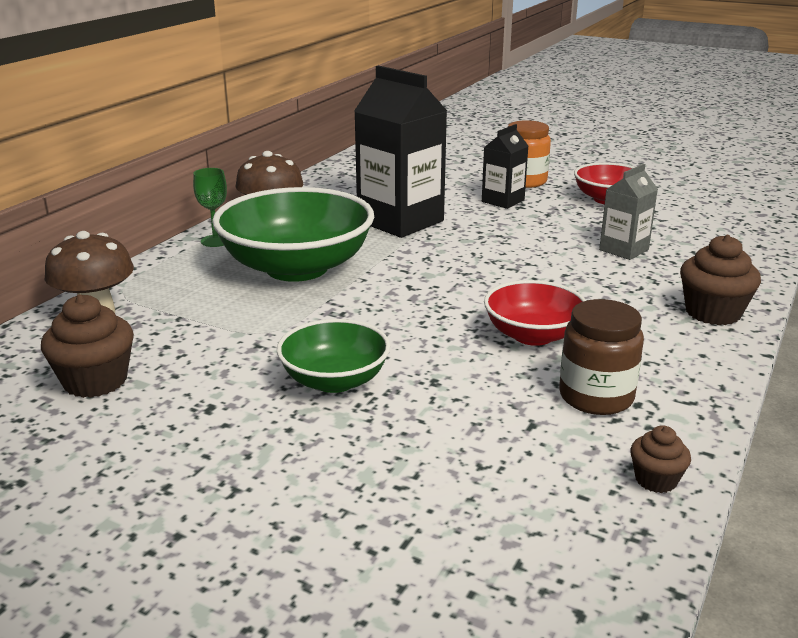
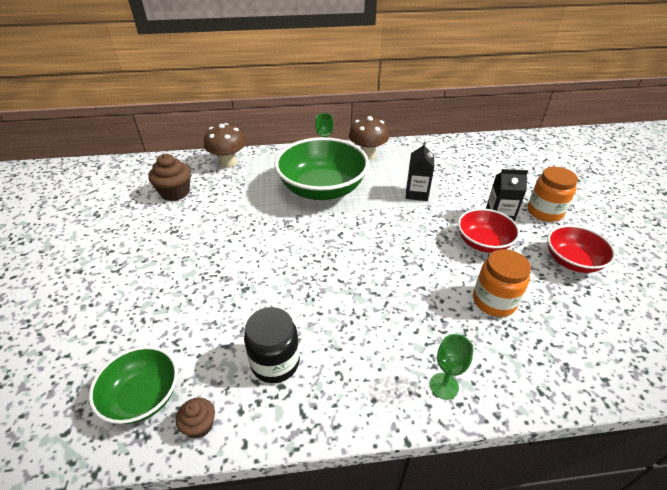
camera: 55 degrees right, 15 degrees up
green bowl [277,319,390,393] -> green bowl moved to [89,346,178,424]
black carton [354,66,447,238] -> black carton [406,142,434,201], size x0.53
red bowl [484,280,586,346] -> red bowl moved to [458,208,520,253]
brown jar [559,299,644,415] -> black jar [244,307,300,383]
grey carton [599,164,658,260] -> orange jar [473,249,531,317]
brown cupcake [680,235,761,325] -> green goblet [430,334,474,400]

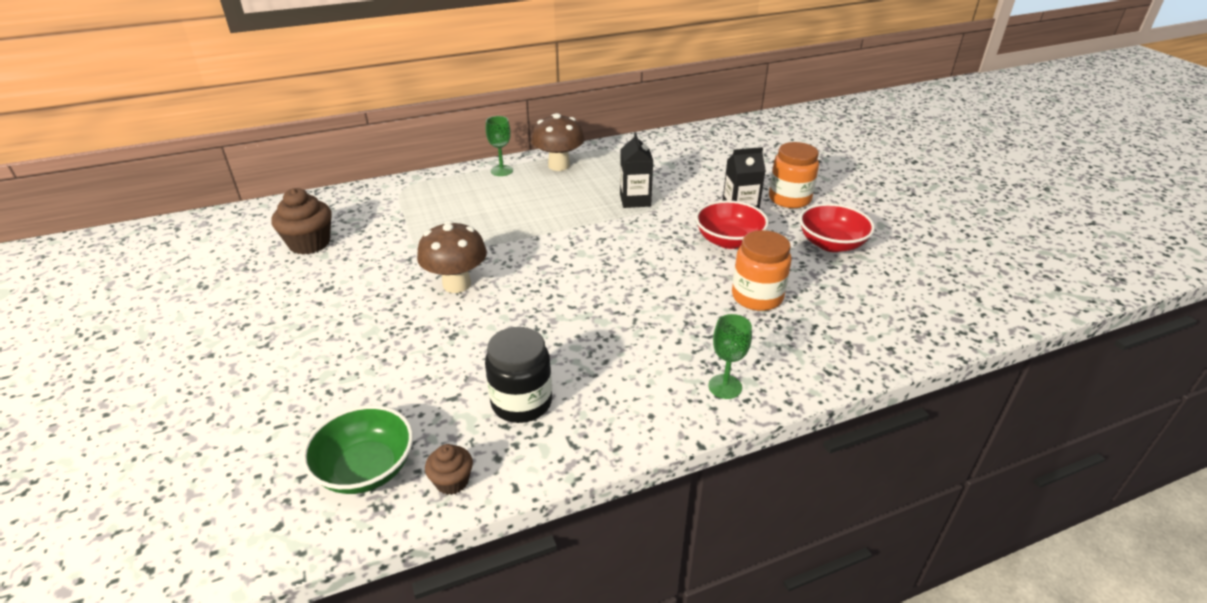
camera: 15 degrees left, 5 degrees down
brown mushroom [204,123,246,168] -> brown mushroom moved to [417,221,487,293]
green bowl [274,137,369,200] -> none

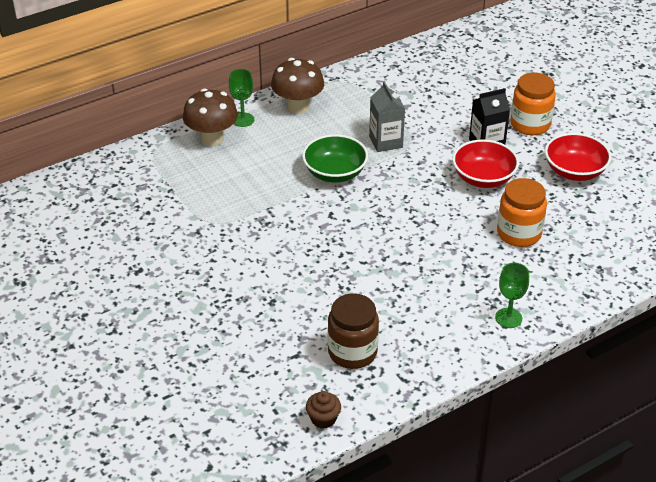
camera: 10 degrees left, 5 degrees up
brown cupcake [271,188,332,254] -> none
green bowl [302,405,413,494] -> green bowl moved to [302,134,368,183]
brown mushroom [417,221,487,293] -> brown mushroom moved to [183,88,238,146]
black jar [485,327,552,423] -> brown jar [328,293,379,369]
black carton [620,132,653,208] -> grey carton [369,81,405,152]

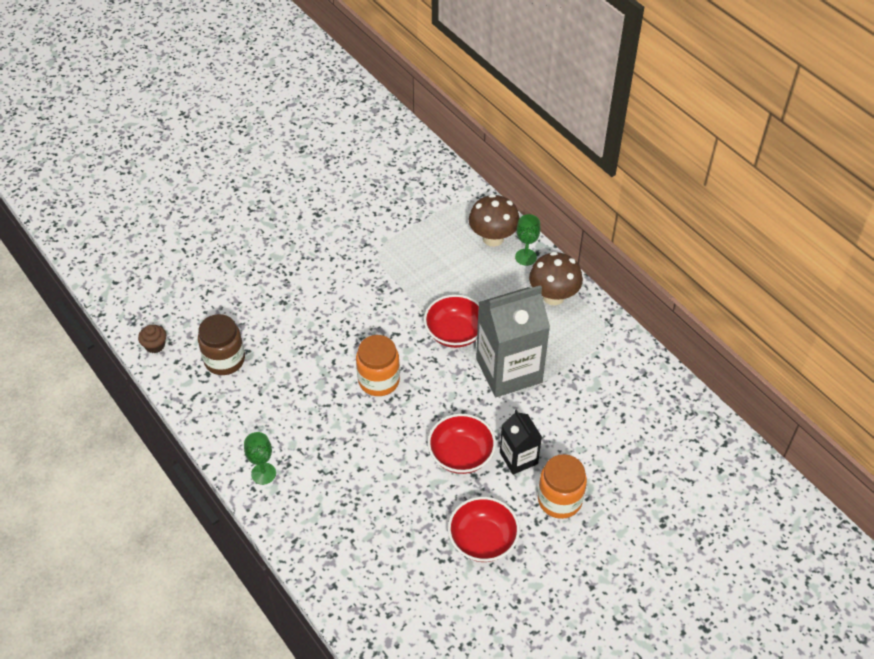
camera: 85 degrees right, 10 degrees up
green bowl [302,134,368,183] -> red bowl [424,294,479,348]
grey carton [369,81,405,152] -> grey carton [476,285,550,397], size x1.88
orange jar [497,178,547,247] -> orange jar moved to [356,335,400,396]

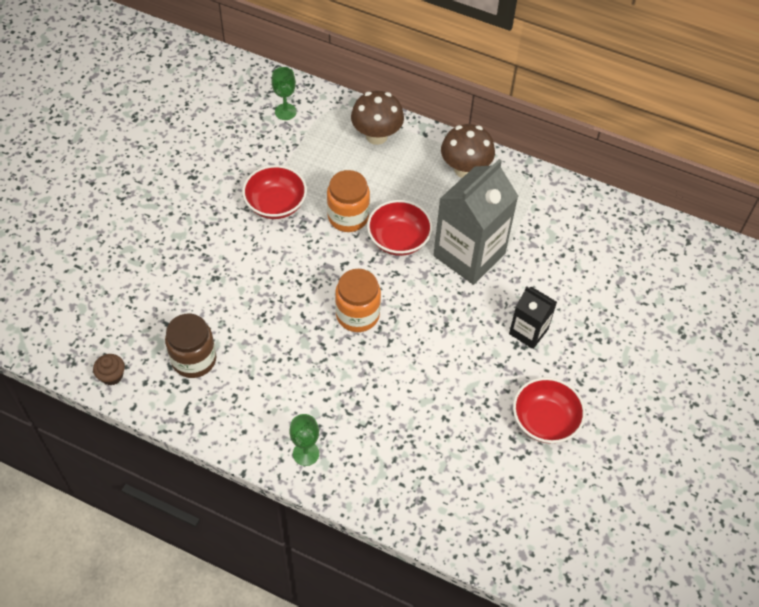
camera: 30 degrees left, 5 degrees up
red bowl [428,414,496,474] -> red bowl moved to [242,165,307,219]
green goblet [515,214,541,266] -> green goblet moved to [272,67,297,120]
orange jar [538,454,587,519] -> orange jar moved to [327,170,370,232]

